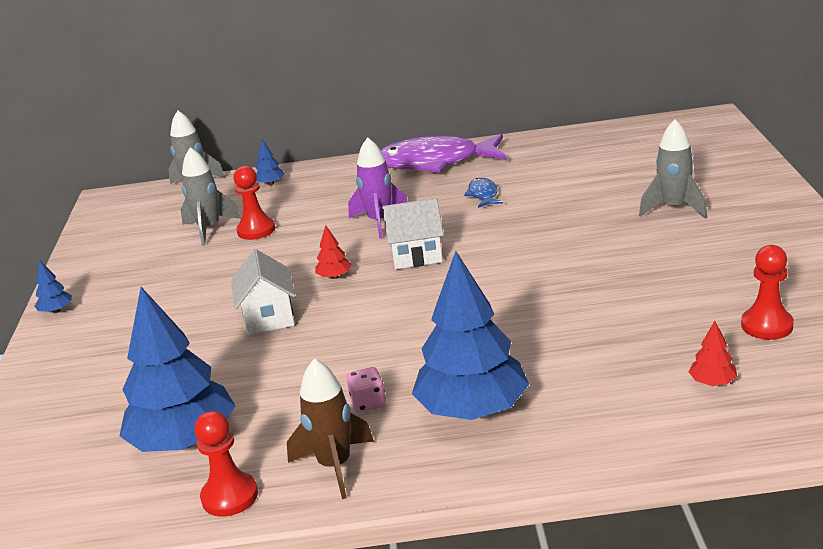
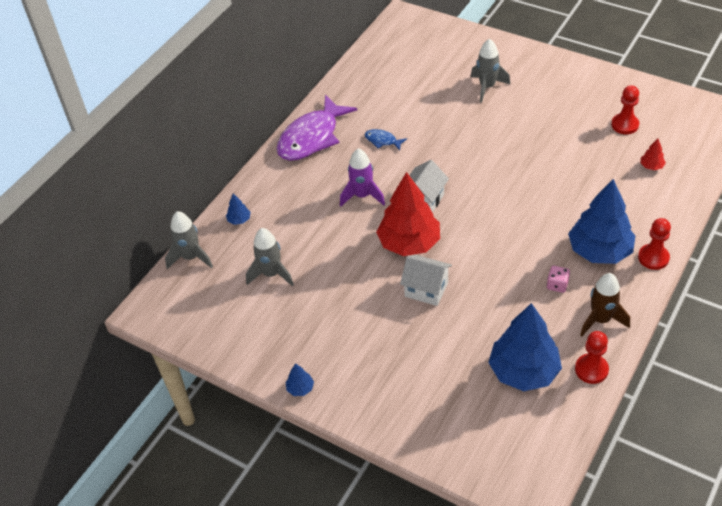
camera: 55 degrees left, 20 degrees up
red pawn [234,166,275,240] -> red pawn moved to [638,218,671,270]
red tree [315,225,352,279] -> red tree [376,172,440,256], size x2.47

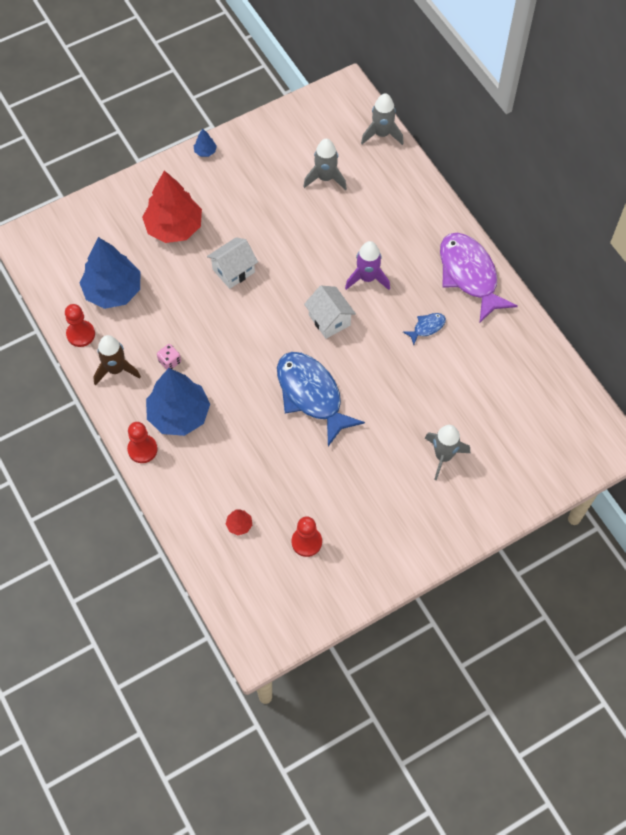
camera: 115 degrees right, 15 degrees up
blue tree [226,193,251,225] -> none
red tree [376,172,440,256] -> red tree moved to [142,171,202,243]
none -> blue fish [277,352,365,446]

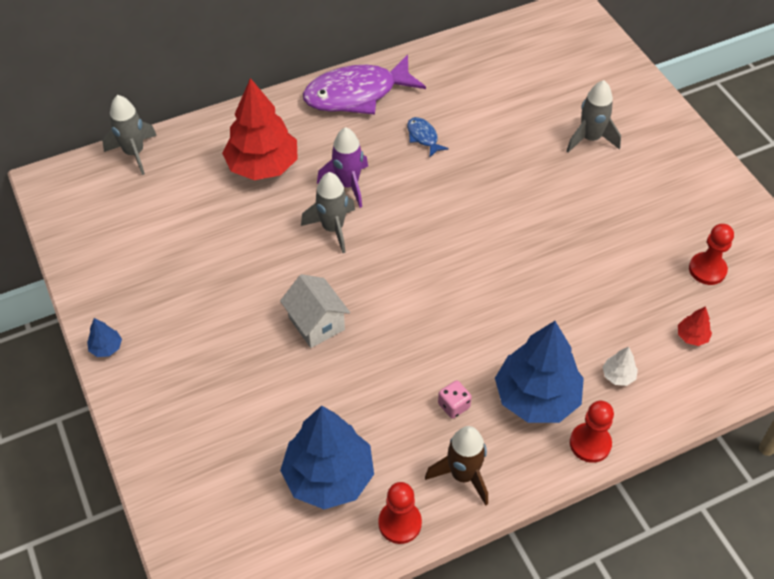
camera: 85 degrees left, 10 degrees down
red tree [142,171,202,243] -> red tree moved to [222,78,298,180]
blue fish [277,352,365,446] -> none
grey rocket [303,139,347,191] -> grey rocket moved to [301,172,355,253]
white house [304,286,356,339] -> none
none -> white tree [603,347,638,386]

